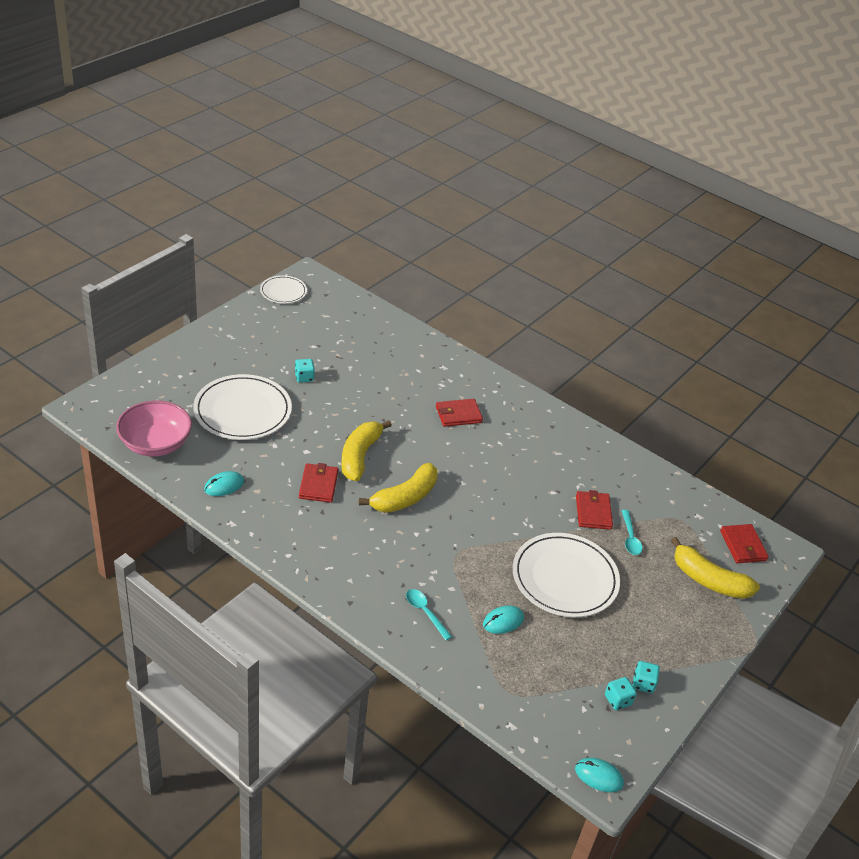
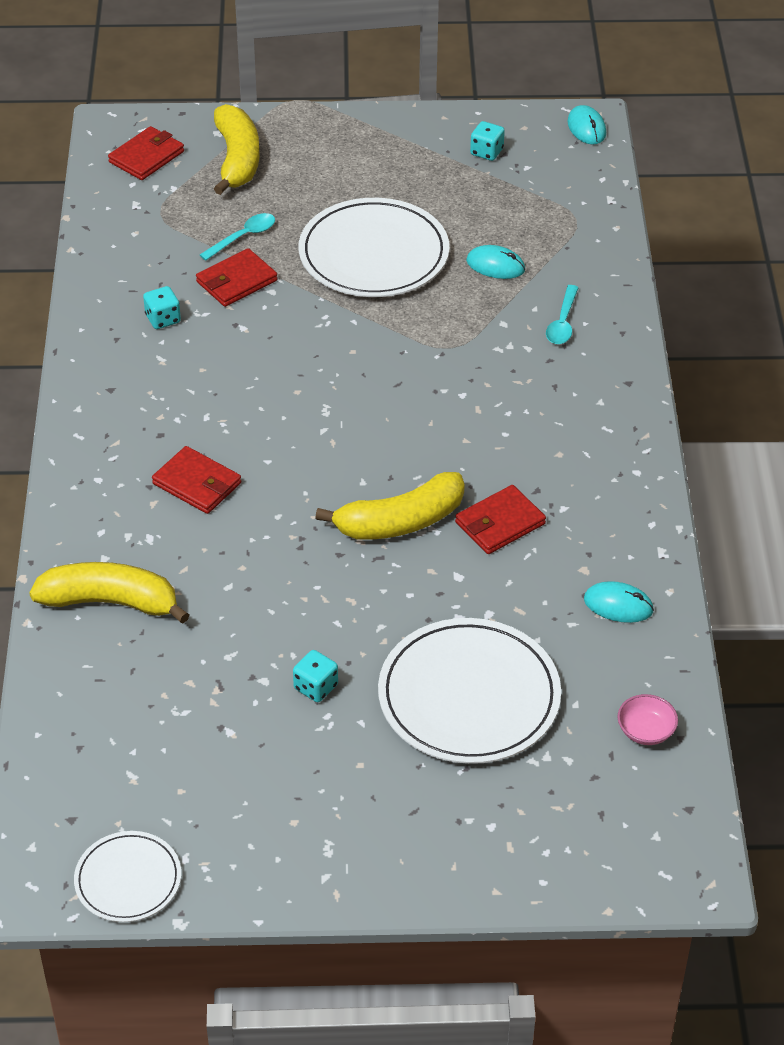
camera: 125 degrees left, 5 degrees up
pink bowl [116,400,192,456] -> pink bowl [617,694,678,745], size x0.45
yellow banana [359,463,438,513] -> yellow banana moved to [29,562,189,624]
turquoise dice [632,661,660,693] -> turquoise dice moved to [143,286,181,329]

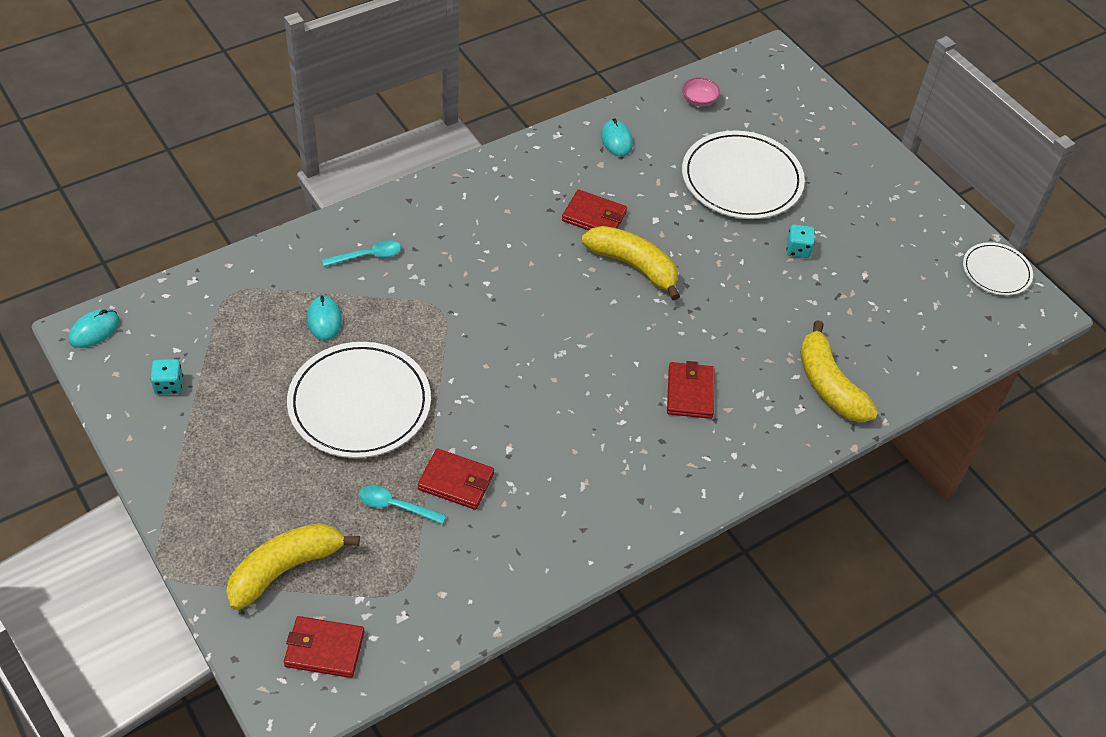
camera: 125 degrees left, 5 degrees up
turquoise dice [143,286,181,329] -> none

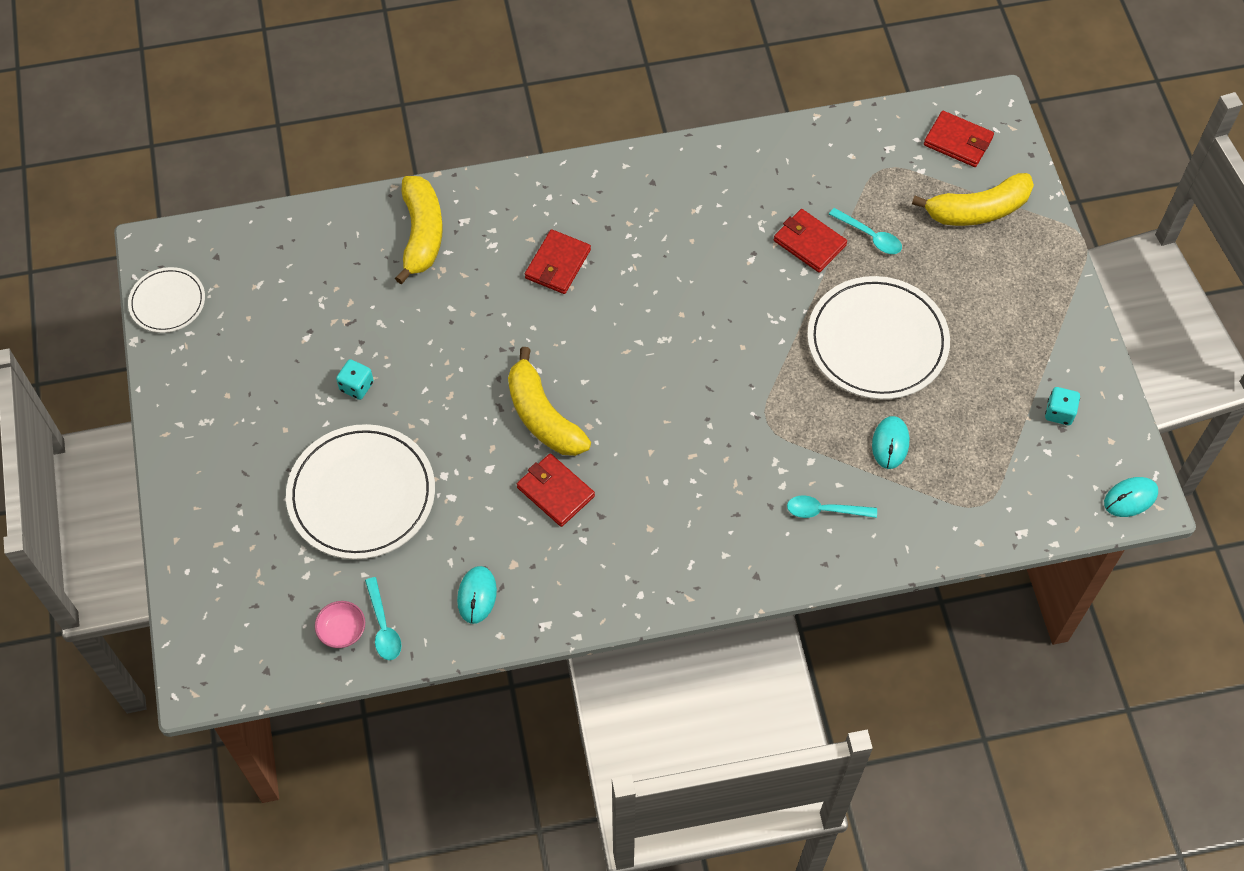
camera: 155 degrees left, 10 degrees up
none -> turquoise spoon [365,577,401,660]

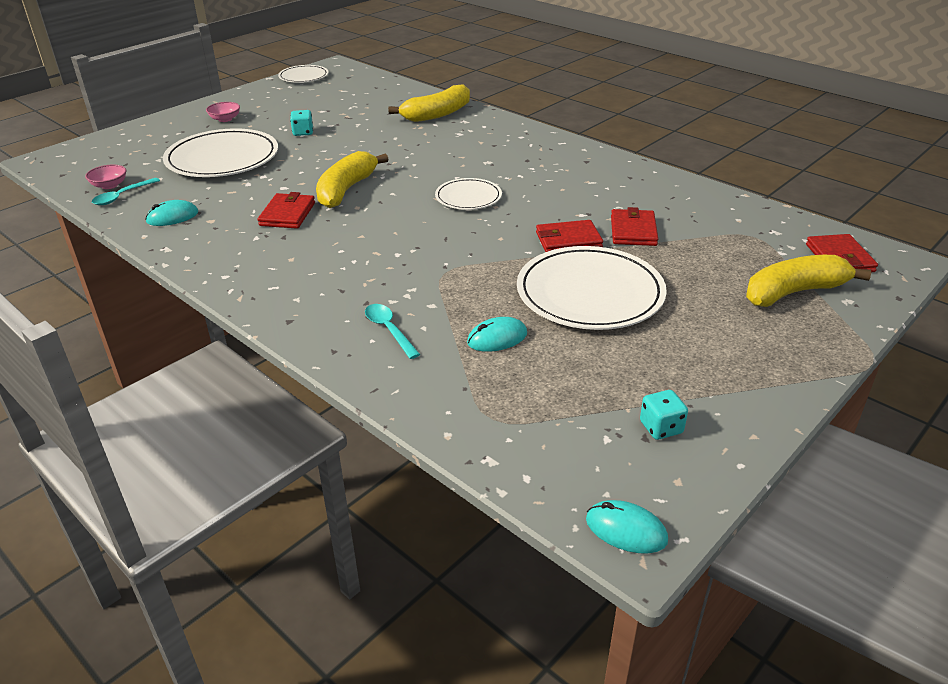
camera: 55 degrees right, 25 degrees down
red wallet [525,229,591,294] -> red wallet moved to [536,220,603,252]
turquoise spoon [829,208,902,254] -> none
yellow banana [912,173,1034,226] -> yellow banana turned 120 degrees clockwise [746,255,871,307]
none -> pink bowl [206,102,240,122]
none -> white plate [435,178,502,210]

